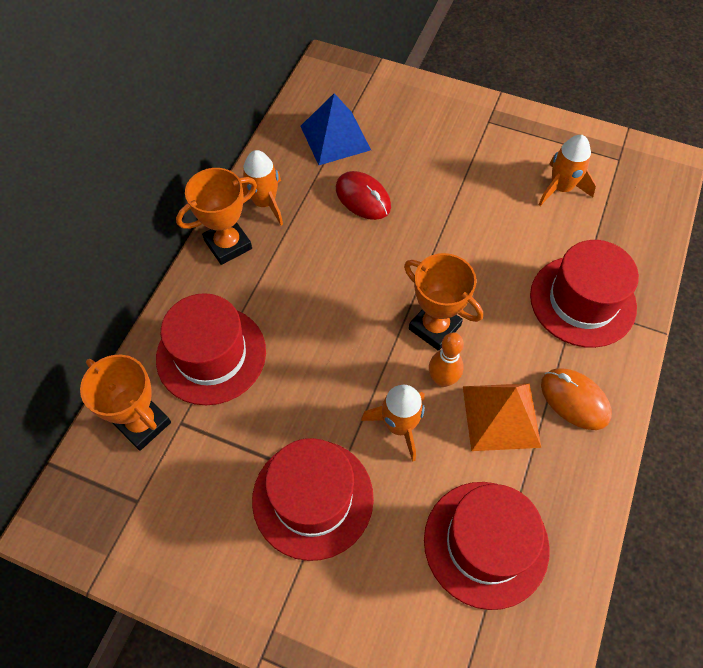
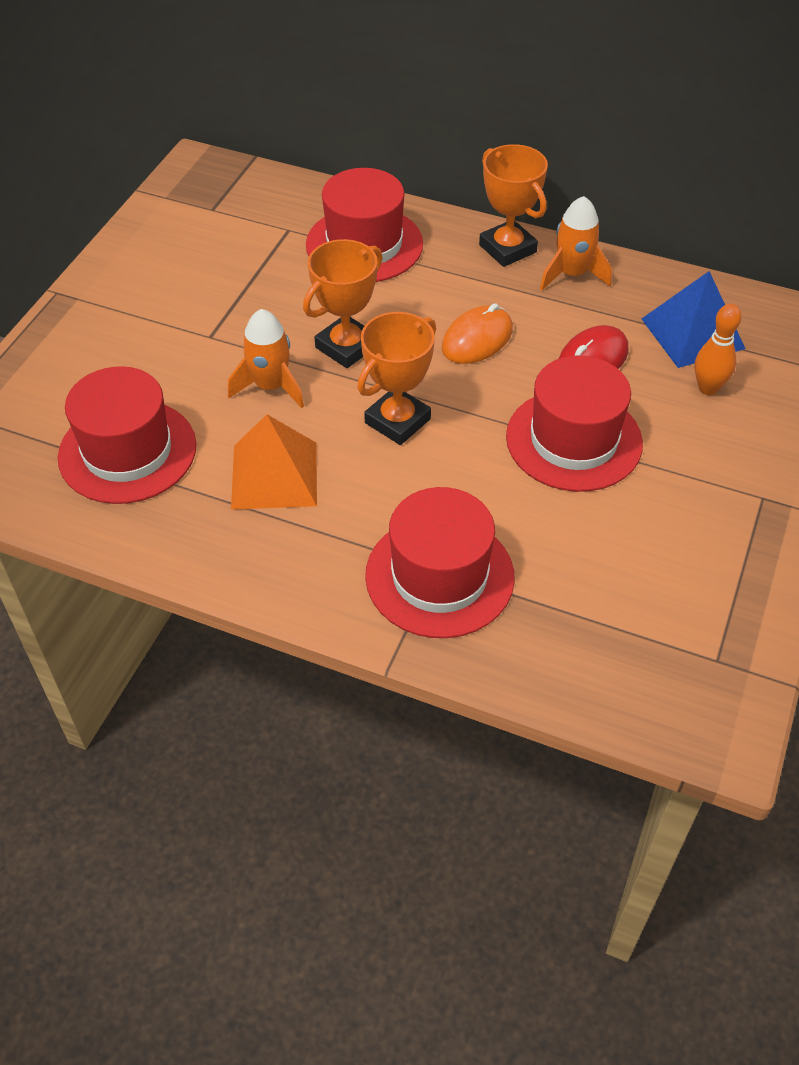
camera: 90 degrees right, 10 degrees down
orange trophy [80,355,171,451] -> orange trophy moved to [303,239,383,368]
red hat [252,438,374,561] -> red hat moved to [506,355,643,492]
orange bowling pin [429,333,464,387] -> orange bowling pin moved to [695,304,742,395]
orange rocket [538,135,596,206] -> none
orange mouse [541,368,612,430] -> orange mouse moved to [442,303,513,364]

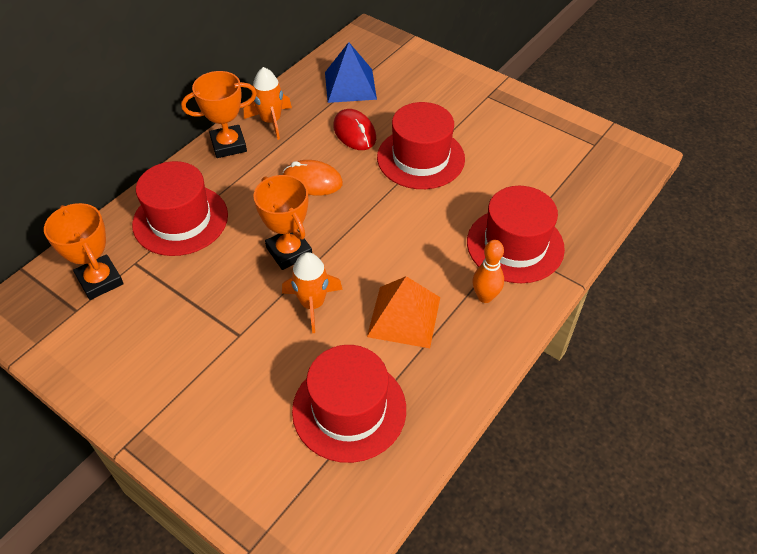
camera: 75 degrees left, 0 degrees up
orange trophy [357,312,436,445] -> orange trophy moved to [44,203,124,300]
orange mouse [442,303,513,364] -> orange mouse turned 45 degrees counterclockwise [283,160,343,196]
orange bowling pin [695,304,742,395] -> orange bowling pin moved to [473,240,504,303]

